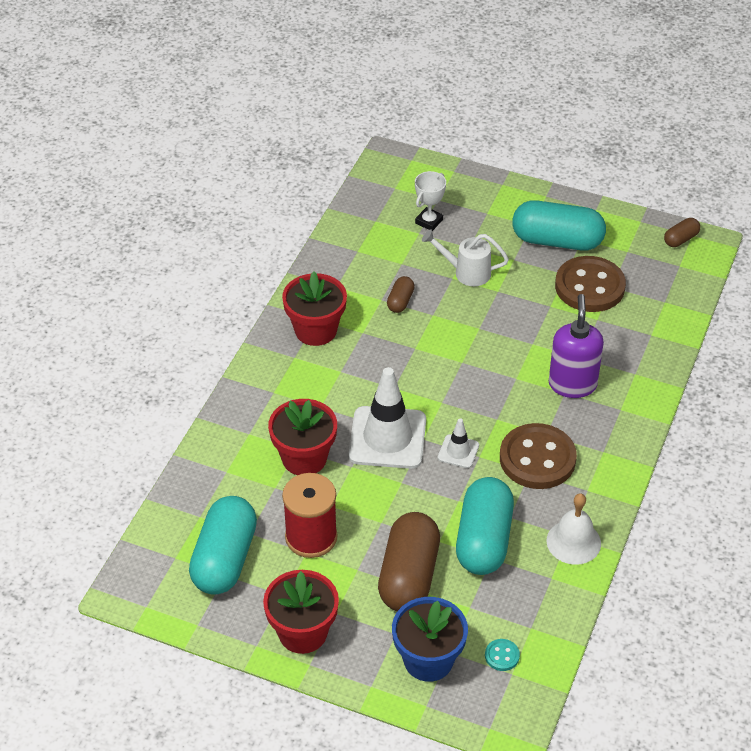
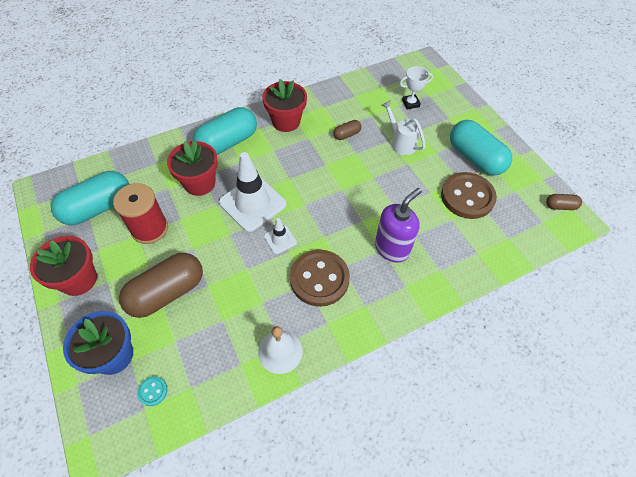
camera: 40 degrees right, 10 degrees up
turquoise capsule [456,477,514,575] -> turquoise capsule moved to [193,107,257,155]

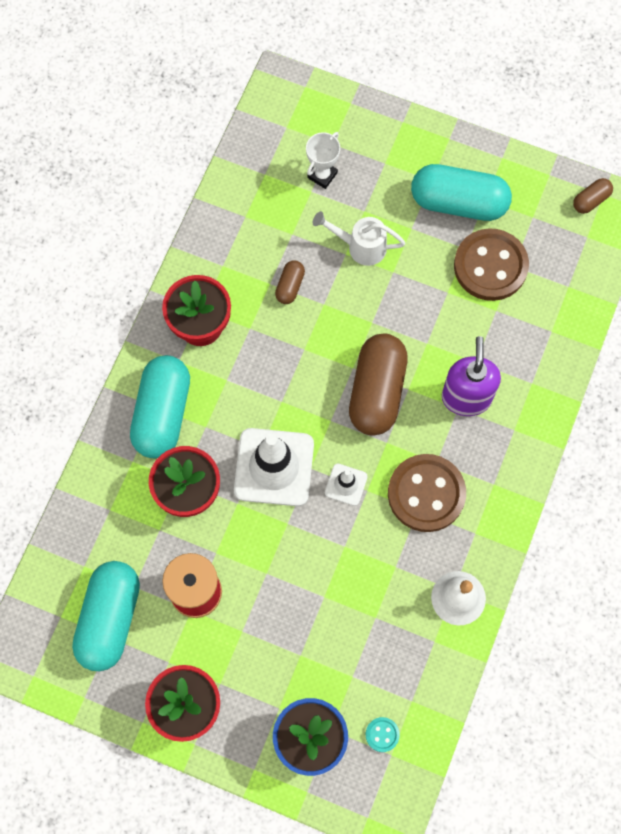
camera: 40 degrees left, 15 degrees up
brown capsule [119,253,203,318] -> brown capsule moved to [349,334,408,436]

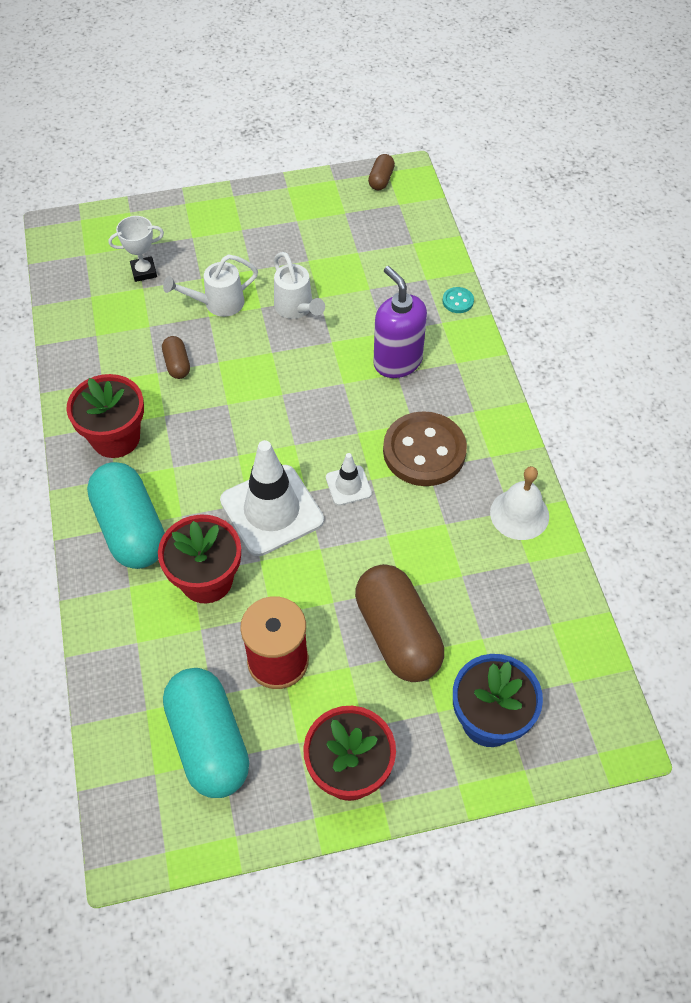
camera: 35 degrees left, 15 degrees down
white trophy [306,132,340,189] -> white trophy turned 75 degrees clockwise [109,216,164,282]
brown capsule [349,334,408,436] -> brown capsule moved to [355,564,444,682]
turquoise button [366,717,400,752] -> turquoise button moved to [443,287,474,313]
turquoise capsule [411,164,512,221] -> none
brown button [454,228,529,301] -> none
none -> white watering can [274,252,325,319]

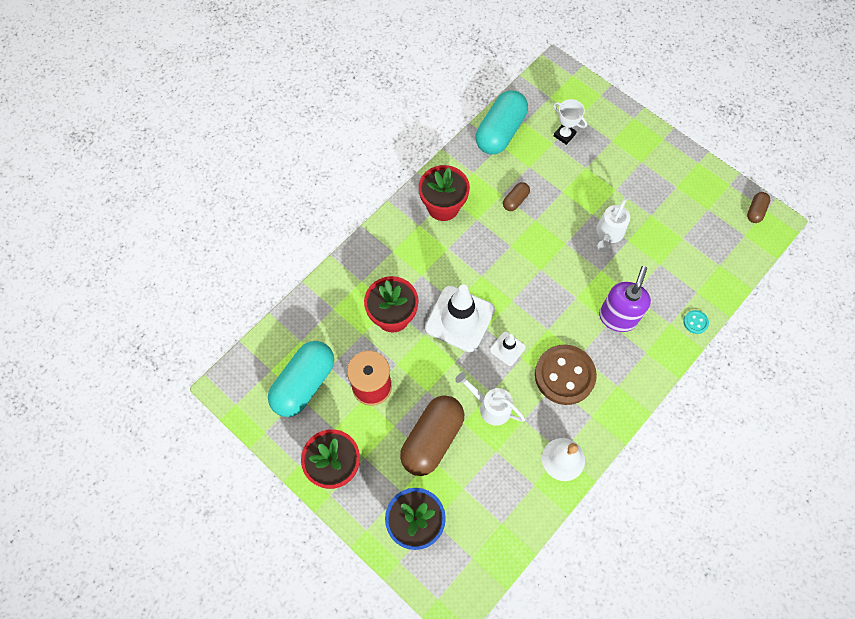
camera: 55 degrees right, 10 degrees up
turquoise capsule [87,462,165,569] -> turquoise capsule moved to [476,90,528,154]
white watering can [163,254,258,317] -> white watering can moved to [455,372,525,426]
brown capsule [368,154,395,190] -> brown capsule turned 45 degrees counterclockwise [747,192,770,223]

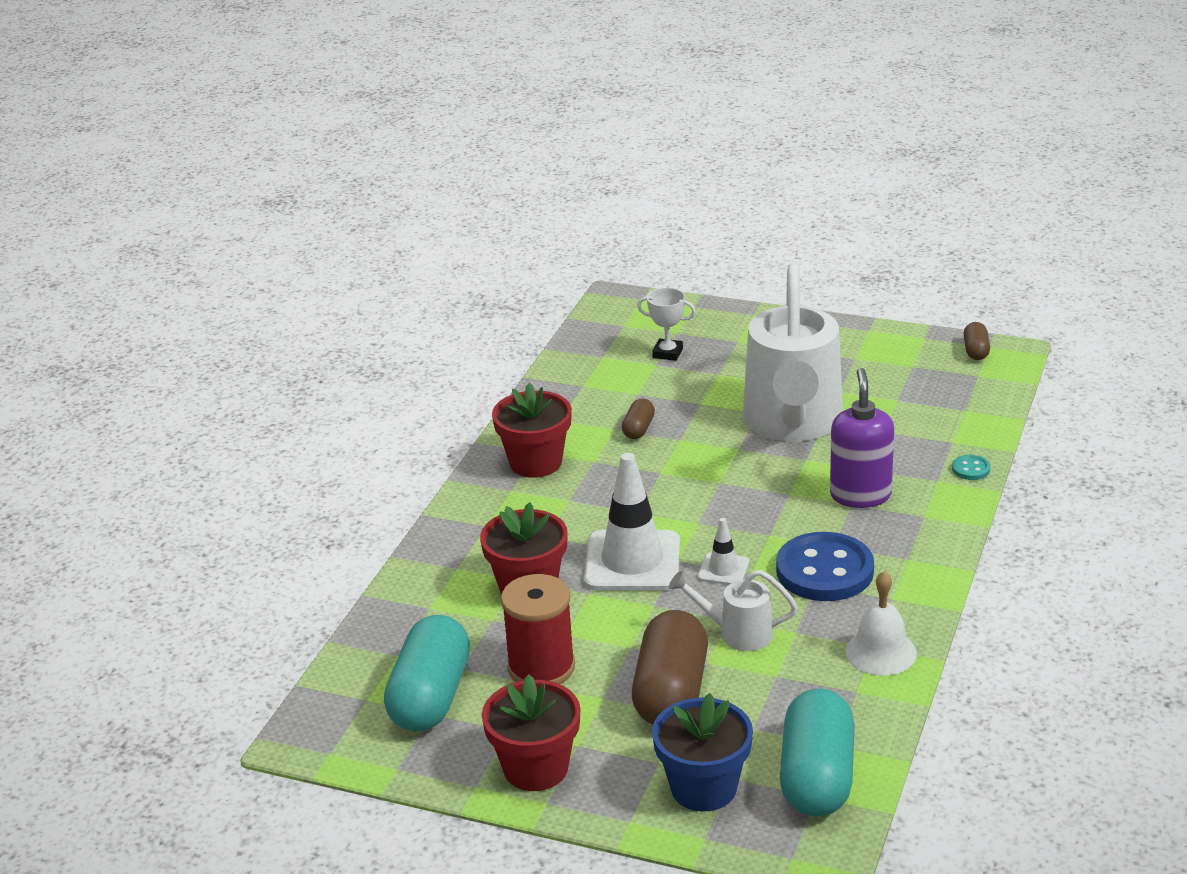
camera: 20 degrees left, 35 degrees down
turquoise capsule [476,90,528,154] -> turquoise capsule moved to [780,688,855,816]
brown button [535,345,597,405] -> blue button [776,532,874,601]
white watering can [596,196,630,252] -> white watering can [743,263,843,441], size x2.24

